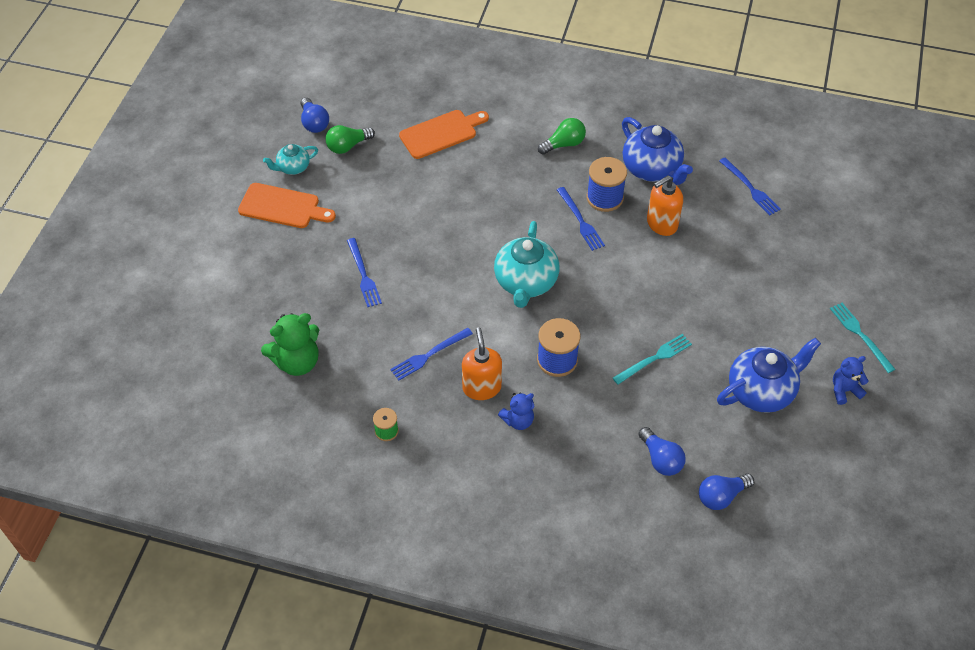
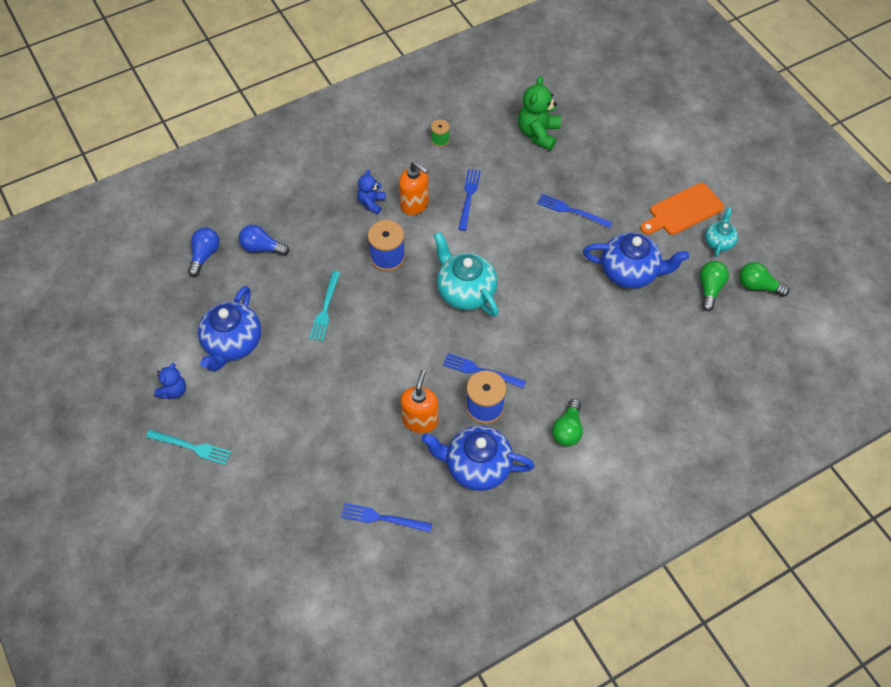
camera: 135 degrees right, 5 degrees up
blue light bulb [301,97,329,133] -> green light bulb [739,262,790,297]
orange cutting board [399,110,489,159] -> none
none -> blue teapot [583,232,689,289]

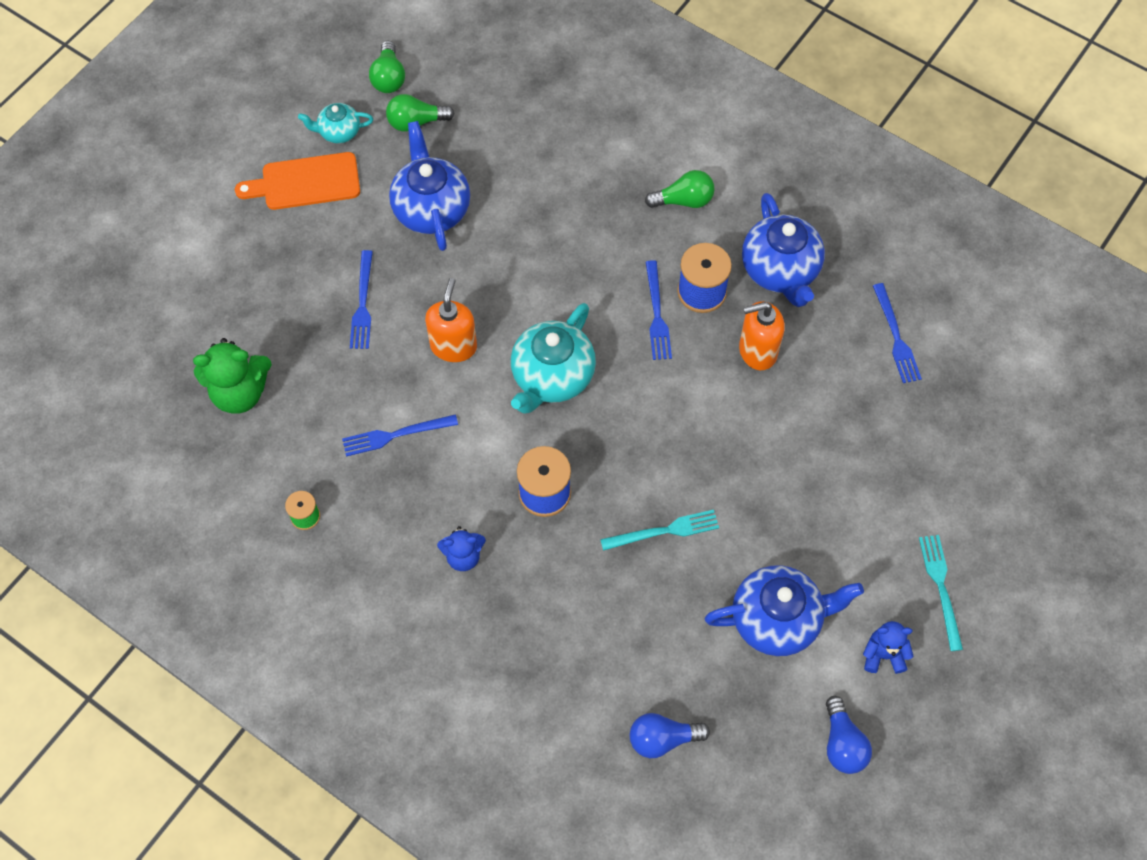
camera: 115 degrees left, 5 degrees up
blue light bulb [239,225,289,256] -> blue light bulb moved to [826,696,872,774]
orange soap dispenser [399,161,429,215] -> orange soap dispenser moved to [425,278,477,362]
orange cutting board [640,183,724,235] -> orange cutting board turned 135 degrees clockwise [235,152,360,210]

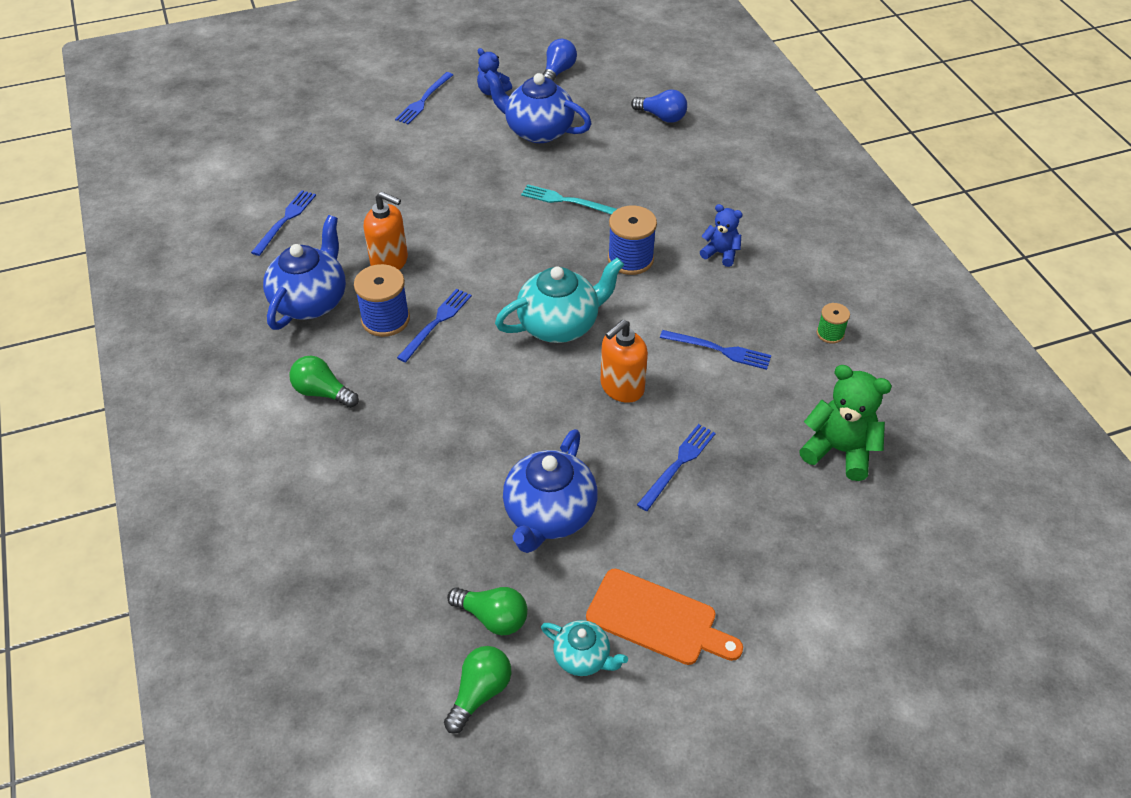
camera: 145 degrees left, 15 degrees down
turquoise fork [919,535,963,651] -> blue fork [395,72,453,124]

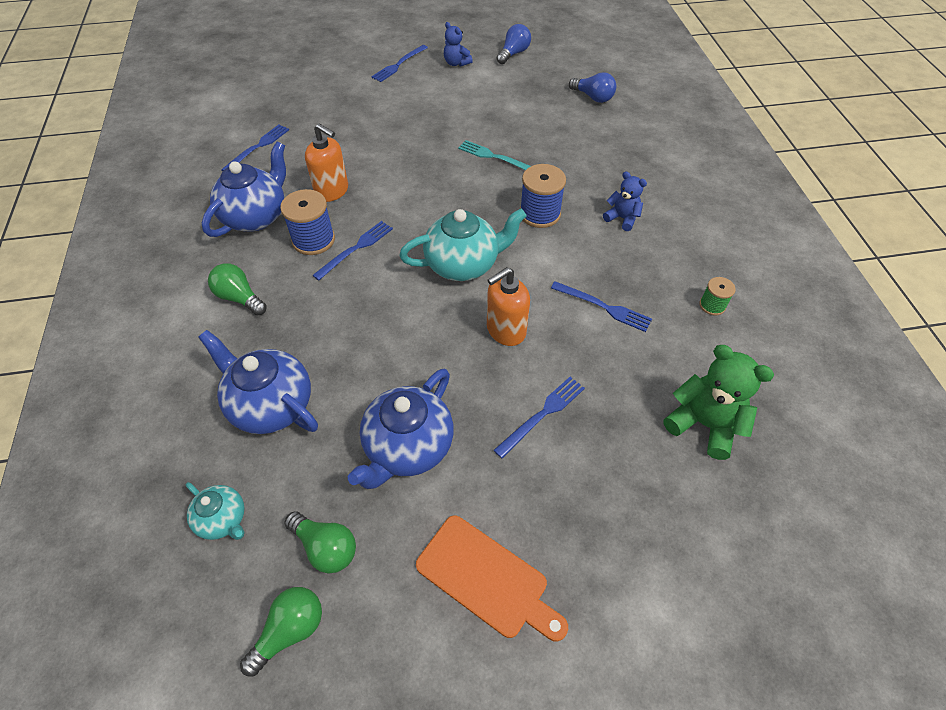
camera: 10 degrees right, 5 degrees up
blue teapot [484,70,592,143] -> blue teapot moved to [198,330,318,434]
turquoise teapot [541,620,628,676] -> turquoise teapot moved to [186,482,245,540]

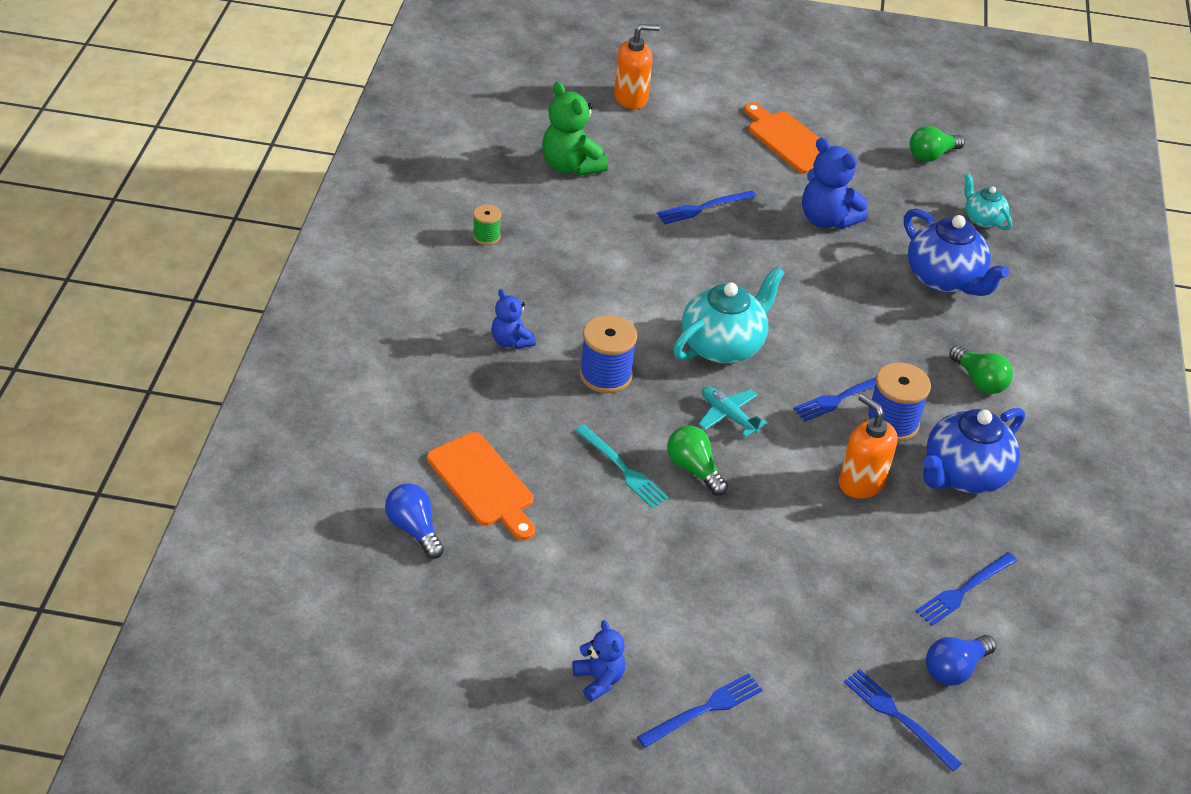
camera: 165 degrees left, 10 degrees down
green light bulb [284,511,356,574] -> green light bulb moved to [667,426,728,496]
blue teapot [348,368,454,489] -> blue teddy bear [802,138,868,229]
turquoise teapot [399,208,527,281] -> turquoise teapot turned 135 degrees clockwise [673,266,785,363]
orange soap dispenser [487,267,530,346] -> orange soap dispenser moved to [614,24,660,109]
blue light bulb [496,24,531,64] -> blue light bulb moved to [926,635,996,686]
blue fork [551,281,652,332] -> blue fork moved to [844,669,962,772]
none -> orange cutting board [427,432,535,540]
none -> turquoise plane [698,387,767,437]

